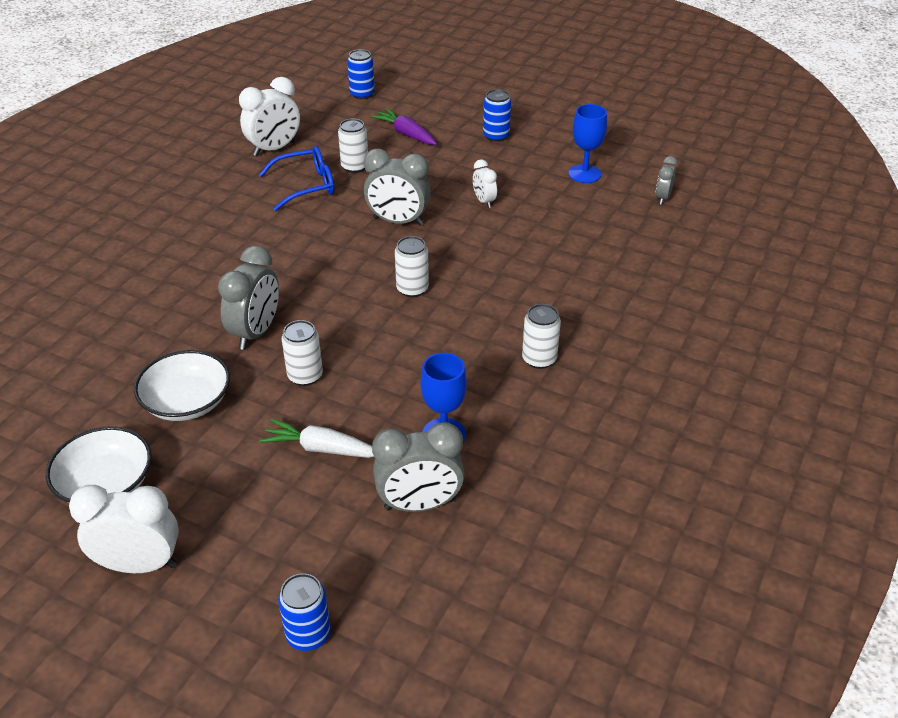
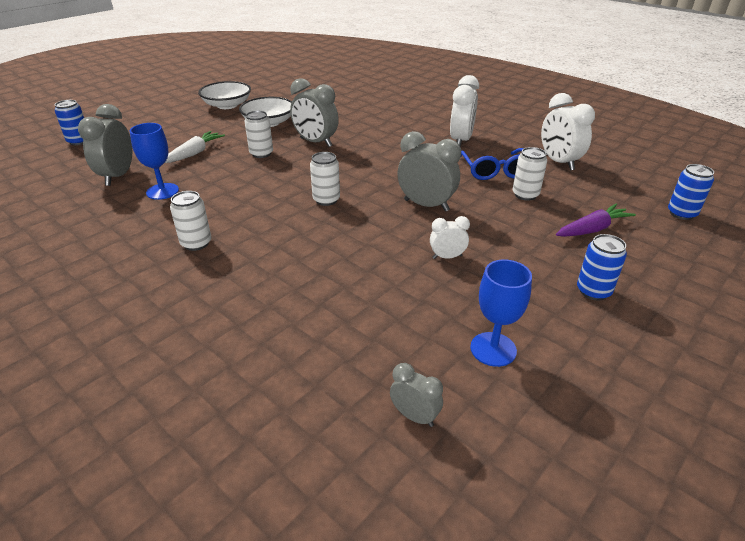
camera: 105 degrees right, 5 degrees down
white clock [69,485,179,573] -> white clock moved to [450,75,479,147]
grey clock [364,149,431,226] -> grey clock turned 90 degrees clockwise [397,131,461,212]

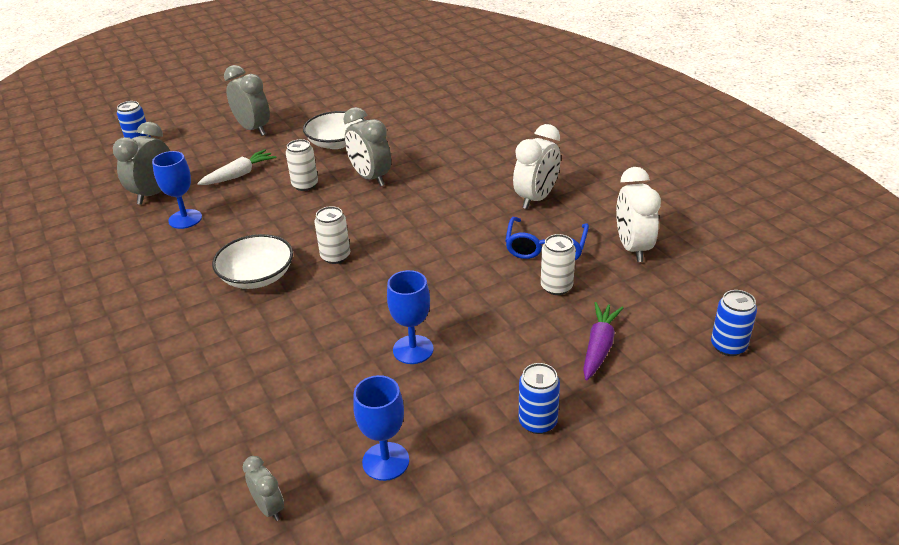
camera: 20 degrees right, 0 degrees up
white can [170,191,211,251] -> none
white bowl [198,81,251,109] -> white bowl moved to [212,234,293,289]
grey clock [397,131,461,212] -> grey clock moved to [224,65,270,136]
white clock [430,216,470,259] -> blue goblet [387,270,434,364]
purple carrot [556,204,636,237] -> purple carrot turned 60 degrees counterclockwise [583,302,623,380]

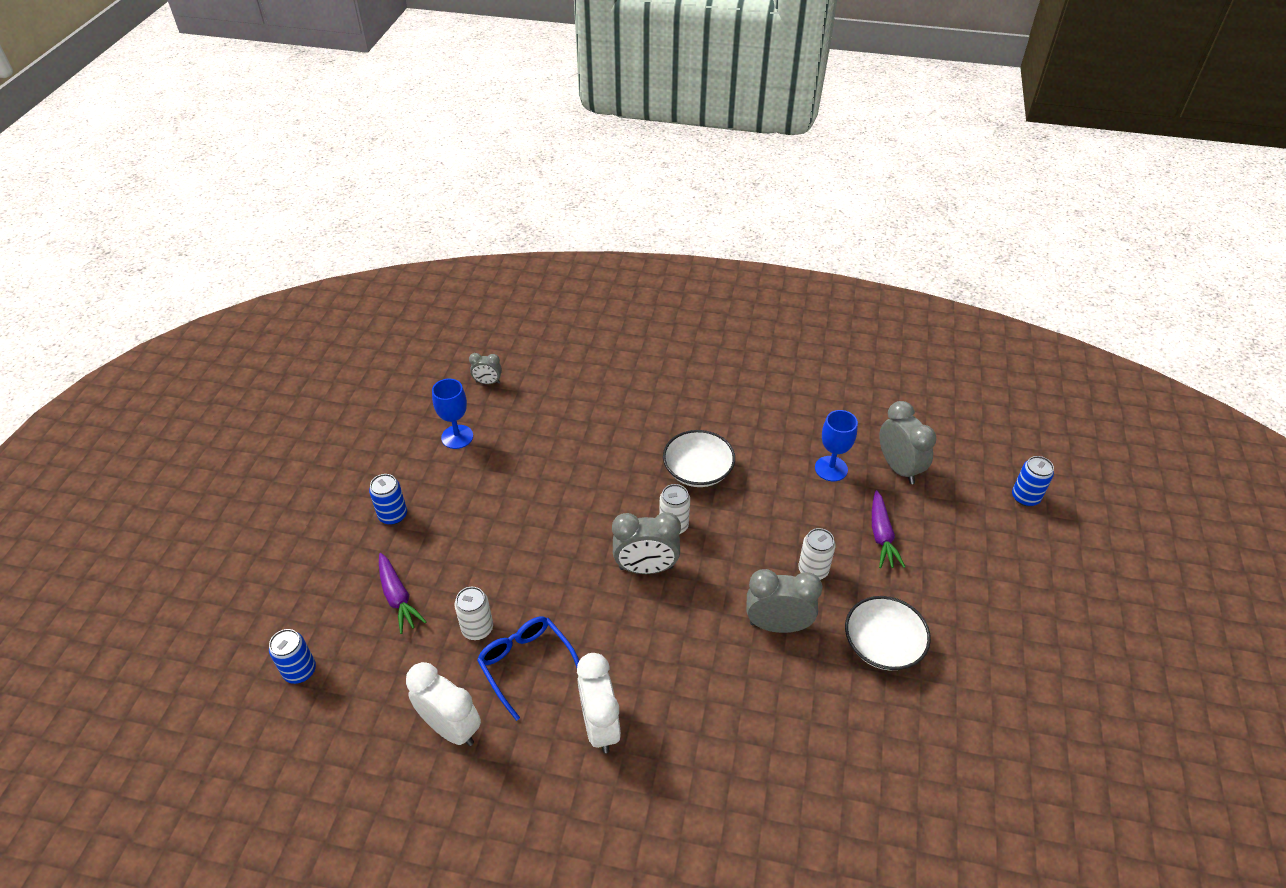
camera: 130 degrees right, 10 degrees up
white carrot [197,149,277,185] -> purple carrot [872,490,905,568]
grey clock [224,65,270,136] -> grey clock moved to [612,512,681,574]
blue goblet [387,270,434,364] -> none

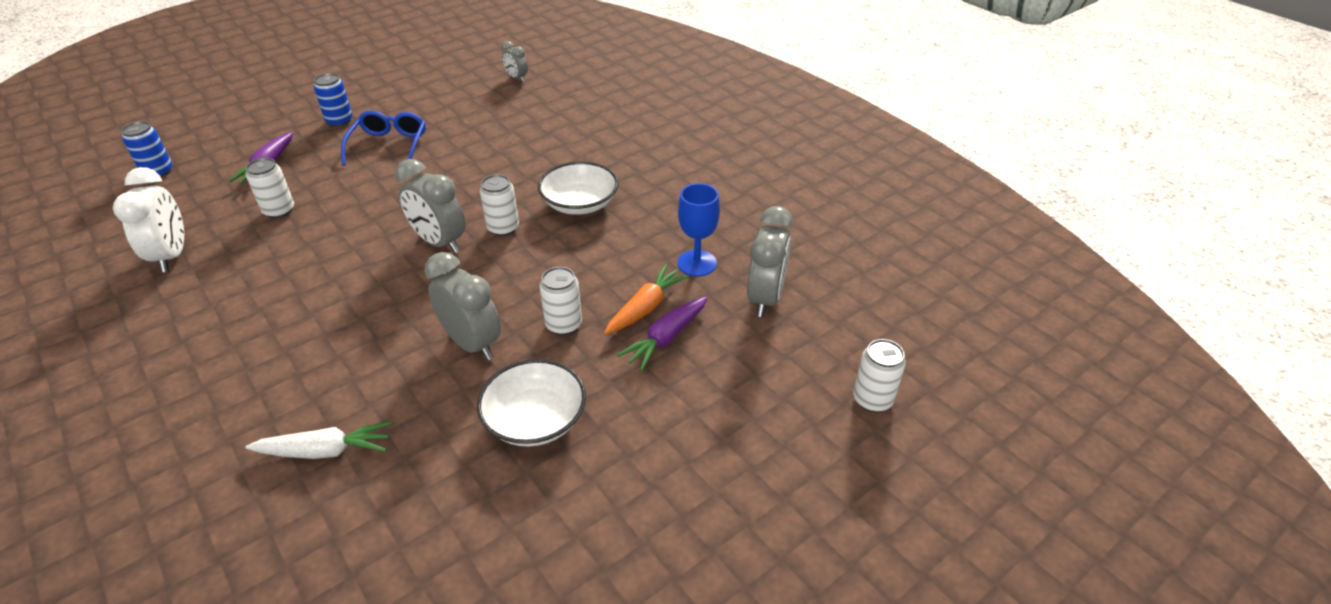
camera: 40 degrees right, 5 degrees down
blue goblet [432,379,473,449] -> none
blue glasses [477,616,579,721] -> blue glasses moved to [341,110,426,166]
white clock [577,653,621,753] -> none
blue can [1012,456,1054,507] -> white can [853,339,906,412]
none -> white carrot [246,422,391,459]
none -> orange carrot [604,264,689,335]

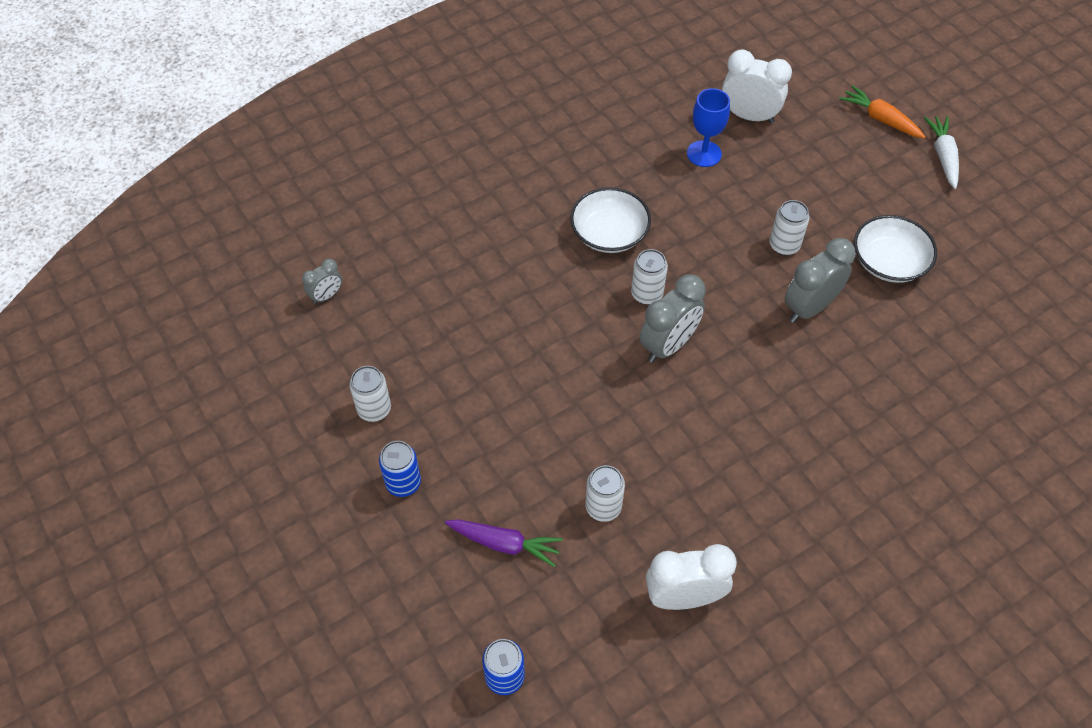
camera: 85 degrees left, 15 degrees up
white carrot [246,422,391,459] -> white carrot moved to [924,116,959,189]
blue glasses [341,110,426,166] -> none
orange carrot [604,264,689,335] -> orange carrot moved to [839,85,926,138]
purple carrot [617,296,708,371] -> none
grey clock [747,206,793,317] -> white clock [722,49,792,123]
white can [853,339,906,412] -> white can moved to [349,366,391,422]

